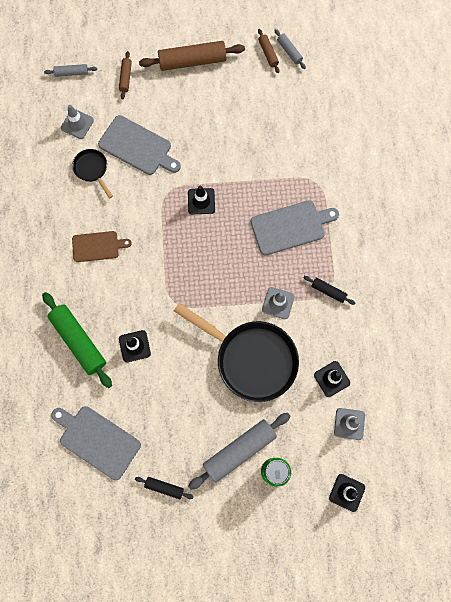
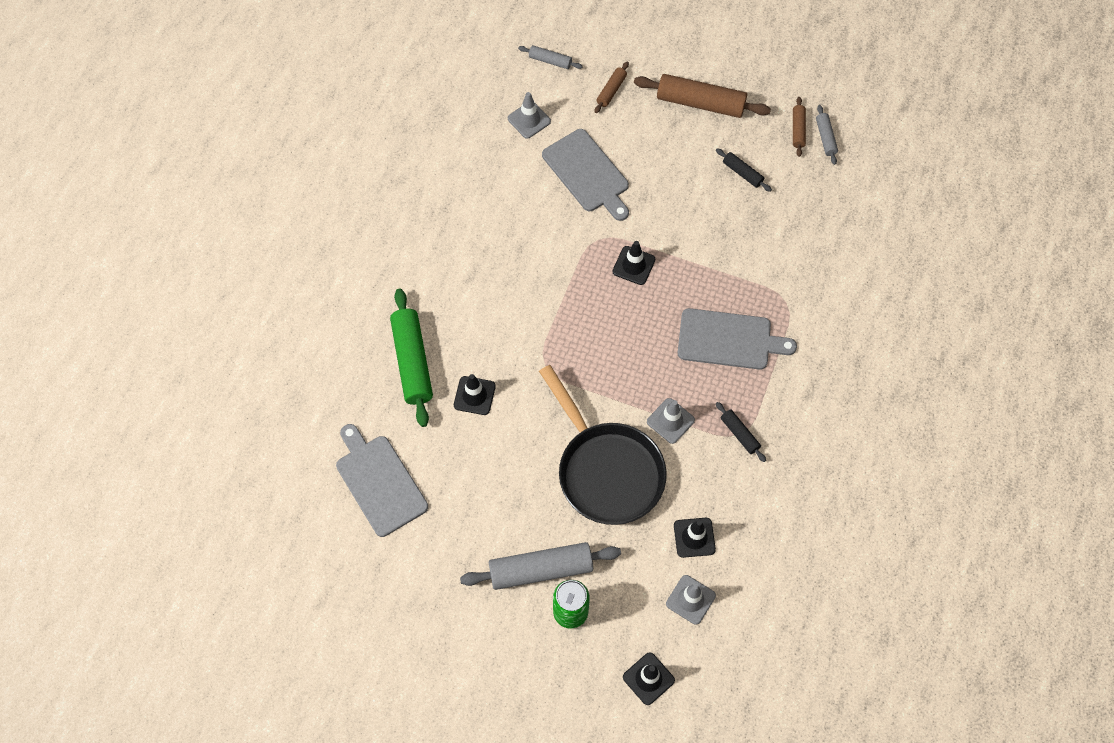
camera: 25 degrees right, 10 degrees down
black pan [72,149,113,198] -> none
brown cutting board [72,231,132,262] -> none
black rolling pin [135,477,193,499] -> black rolling pin moved to [716,148,772,192]

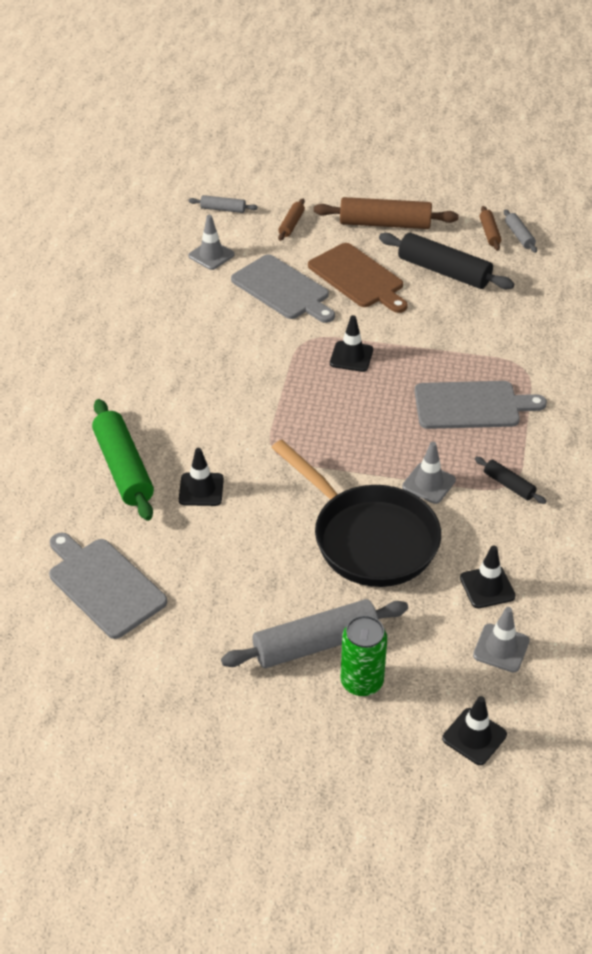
camera: 10 degrees left, 20 degrees down
black rolling pin [716,148,772,192] -> black rolling pin [379,233,514,289], size x2.02
none -> brown cutting board [308,243,408,313]

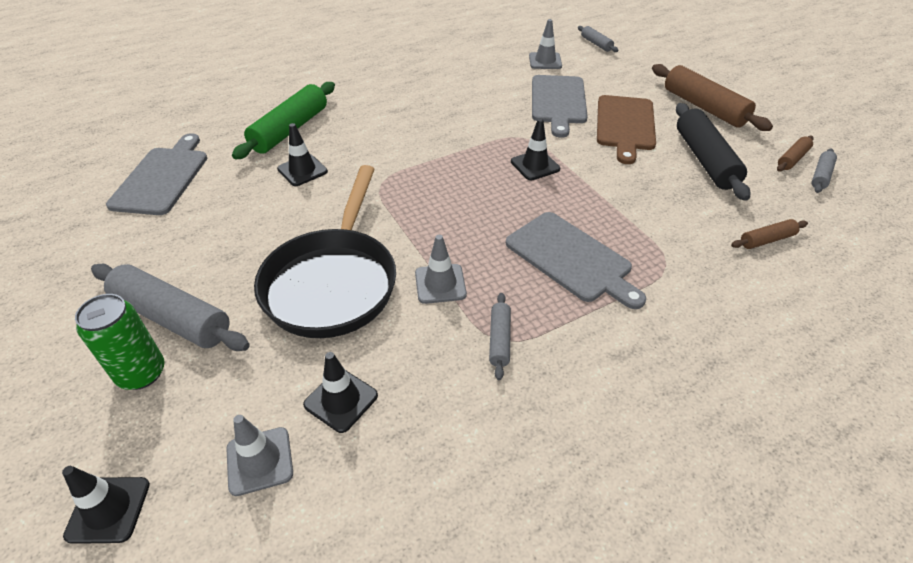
camera: 50 degrees right, 0 degrees up
brown rolling pin [278,199,305,241] -> brown rolling pin moved to [731,219,808,249]
black rolling pin [475,457,547,504] -> grey rolling pin [489,293,511,380]

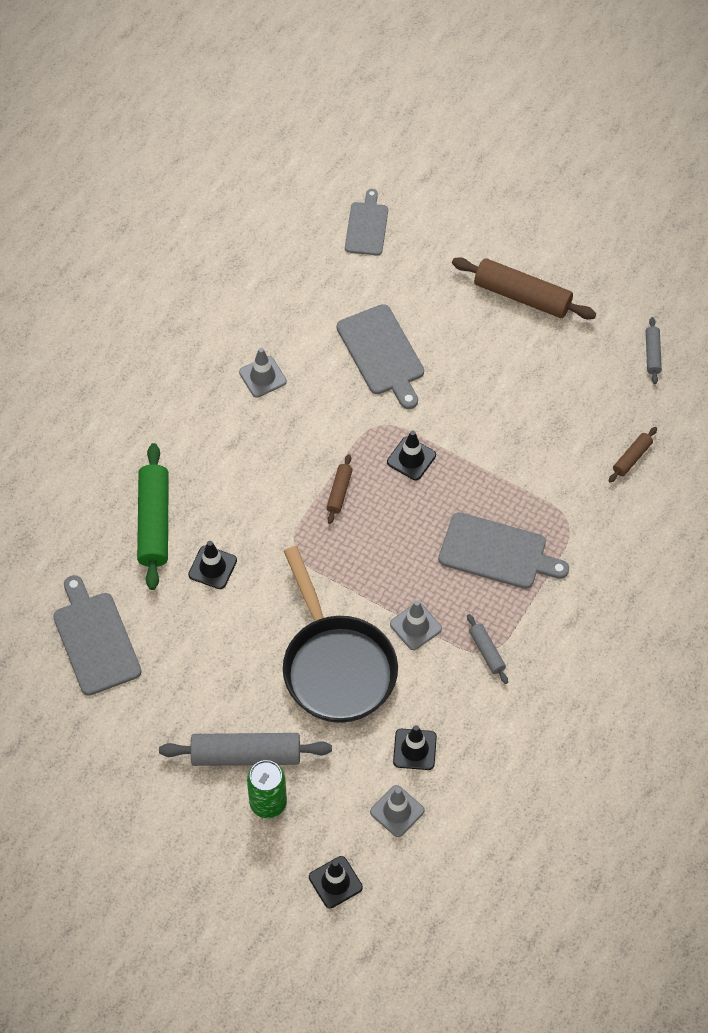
camera: 30 degrees left, 15 degrees up
grey traffic cone [529,19,562,69] -> grey traffic cone moved to [239,348,287,398]
grey rolling pin [578,26,619,52] -> grey cutting board [345,189,388,255]
brown cutting board [597,95,656,164] -> none
black rolling pin [676,103,750,201] -> none
brown rolling pin [777,136,814,172] -> brown rolling pin moved to [326,454,352,524]

